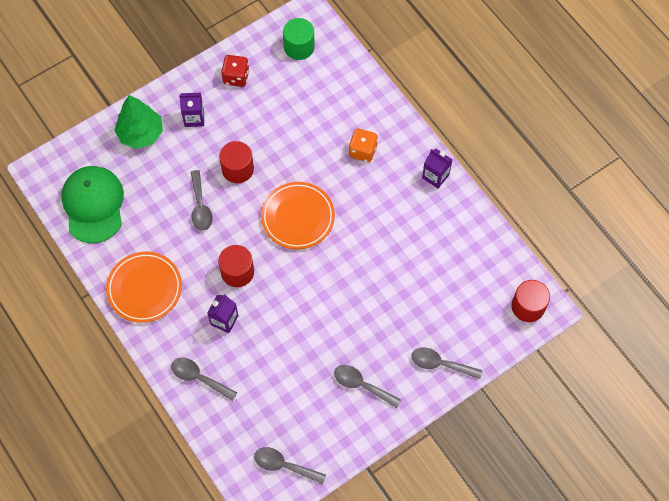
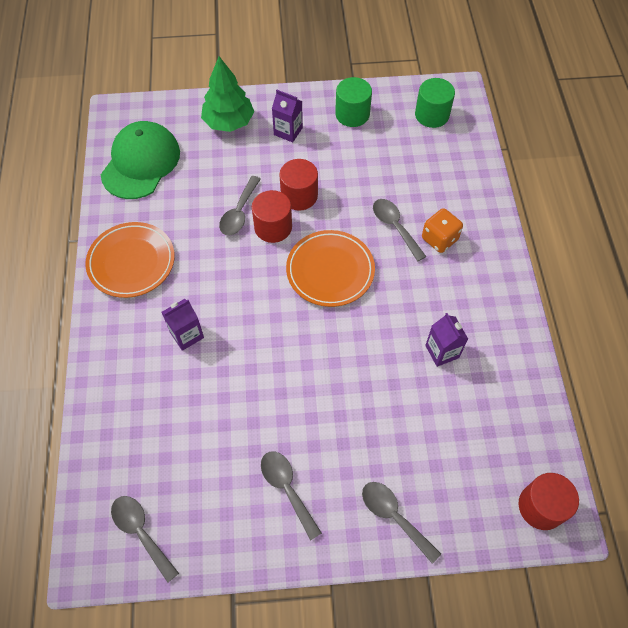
camera: 30 degrees right, 5 degrees down
grey spoon [171,358,237,401] -> grey spoon moved to [373,199,426,262]
red cylinder [218,245,254,287] -> red cylinder moved to [252,190,292,243]
red dice [221,55,249,87] -> green cylinder [335,77,372,127]
purple carton [422,149,453,189] -> purple carton moved to [425,313,468,367]

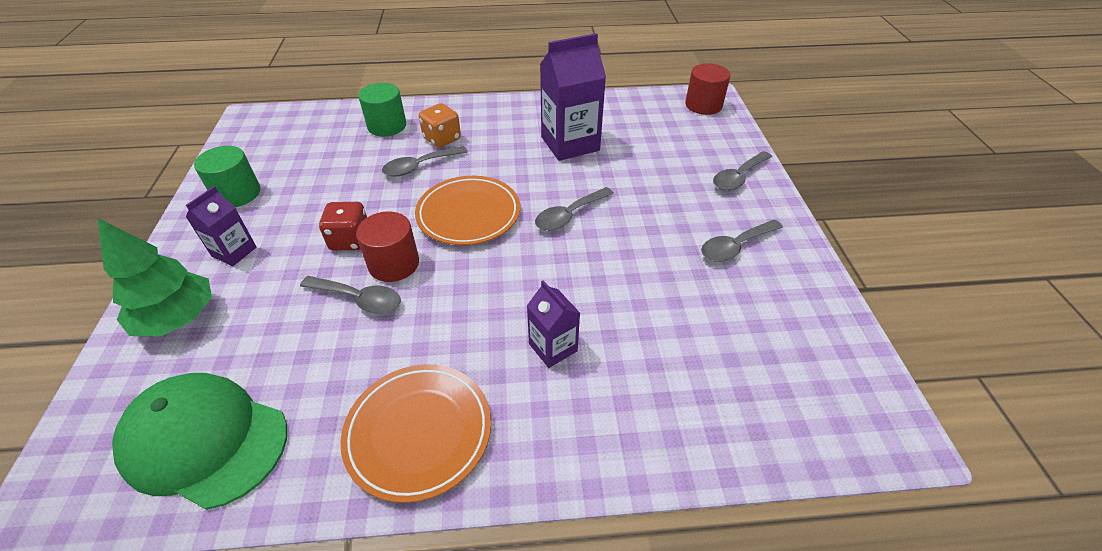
camera: 90 degrees left, 15 degrees down
grey spoon [111,496,179,583] -> grey spoon moved to [535,187,614,231]
red cylinder [279,159,318,211] -> red dice [319,202,367,251]
green cylinder [415,78,455,128] -> green cylinder moved to [358,83,406,137]
purple carton [425,313,468,367] -> purple carton [540,33,606,161], size x1.82

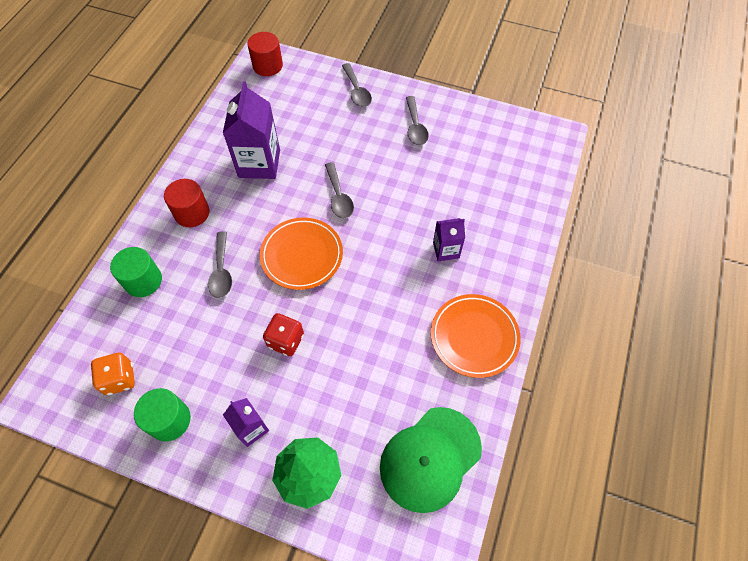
camera: 65 degrees left, 15 degrees up
grey spoon [300,276,401,314] -> none
red cylinder [356,211,419,282] -> red cylinder moved to [164,179,209,227]
orange dice [419,103,461,148] -> orange dice moved to [91,353,135,395]

